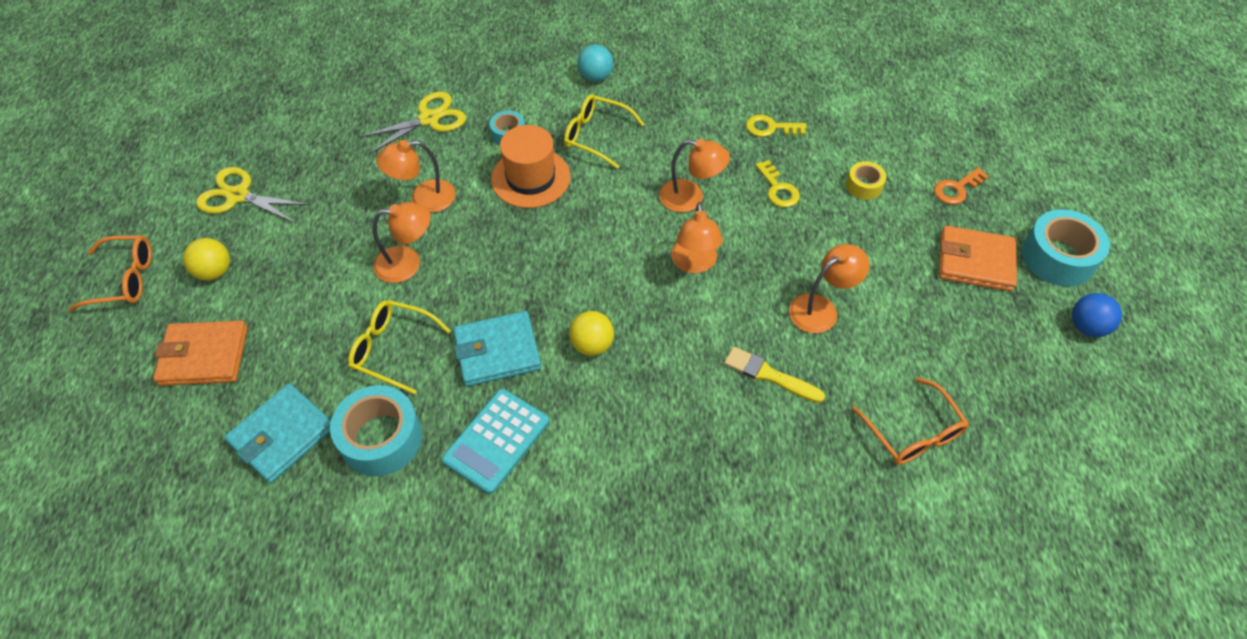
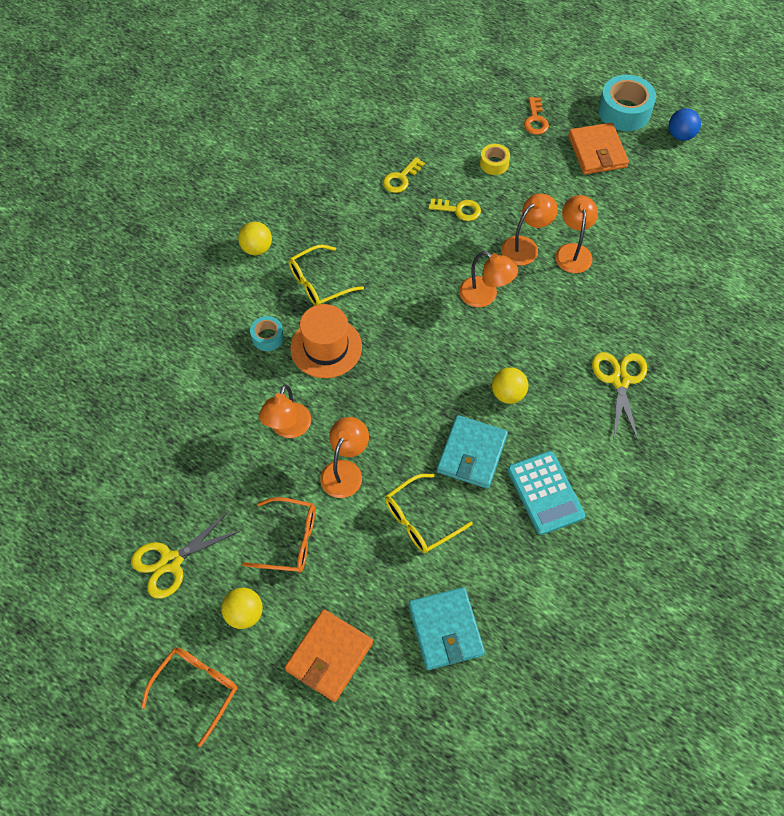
camera: 55 degrees left, 5 degrees up
turquoise tape [330,385,422,476] -> none
yellow scissors [358,92,466,154] -> yellow scissors moved to [592,352,647,440]
turquoise ball [578,44,613,82] -> yellow ball [238,222,272,255]
orange lamp [659,139,730,212] -> orange lamp moved to [501,194,558,265]
yellow brush [724,346,825,403] -> none
orange glasses [852,377,969,465] -> orange glasses moved to [242,497,315,573]
orange wallet [939,226,1017,291] -> orange wallet turned 60 degrees counterclockwise [568,123,629,175]

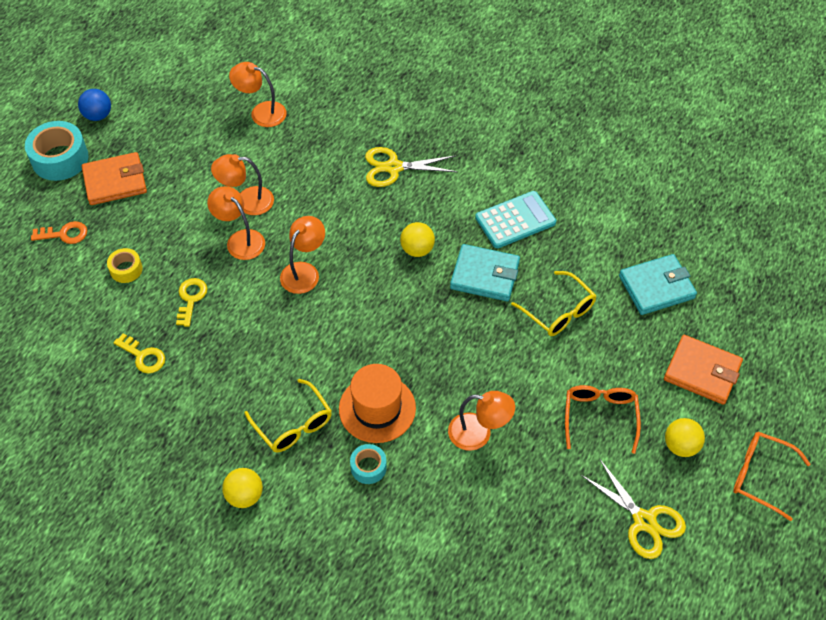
camera: 95 degrees left, 5 degrees down
orange lamp [320,417,369,498] -> orange lamp moved to [229,62,287,127]

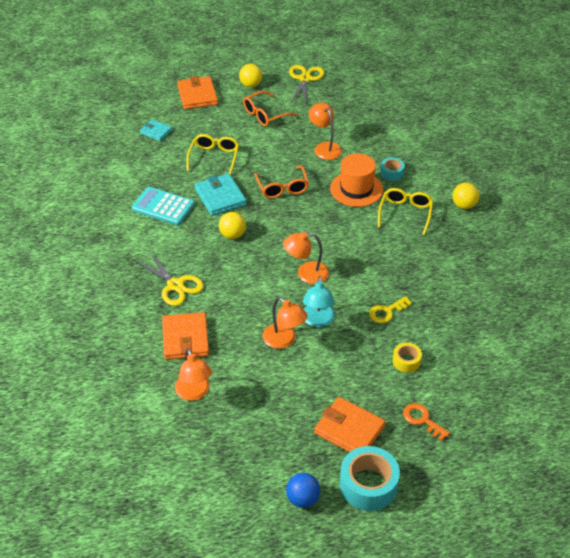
camera: 130 degrees left, 10 degrees down
yellow key [113,333,165,374] -> none
orange lamp [207,186,265,260] -> turquoise lamp [303,276,335,327]
turquoise wallet [619,254,697,315] -> turquoise wallet [140,119,172,141], size x0.60
orange glasses [733,432,811,521] -> orange glasses moved to [254,166,309,198]
none -> orange wallet [162,312,209,360]

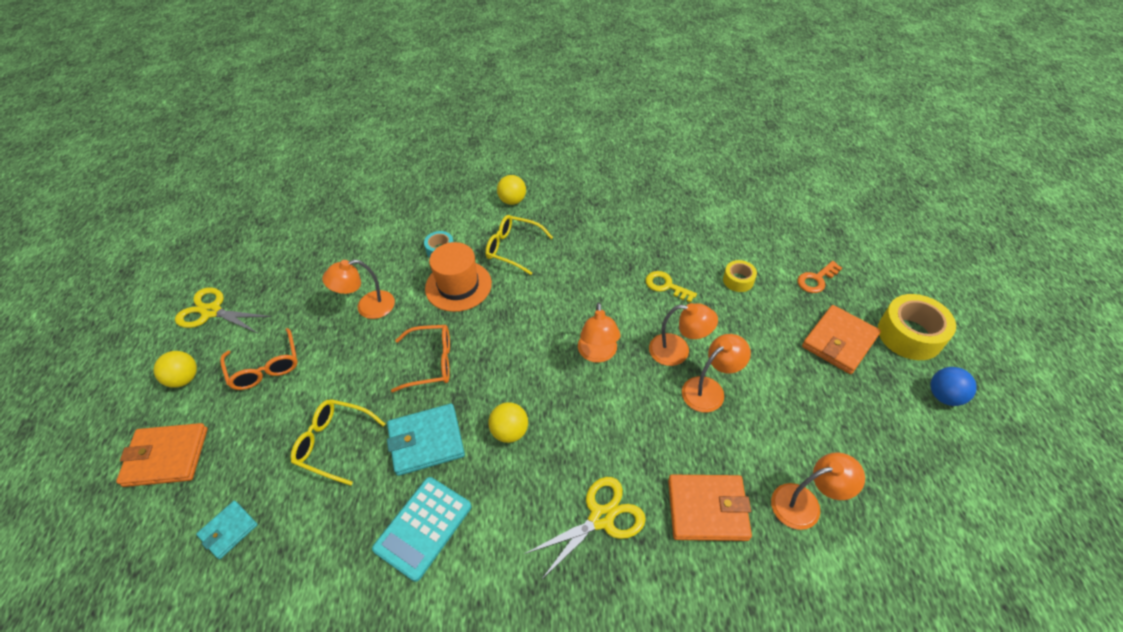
camera: 80 degrees left, 5 degrees up
turquoise lamp [303,276,335,327] -> orange lamp [649,303,718,366]
turquoise tape [340,446,400,511] -> yellow tape [878,294,956,360]
yellow key [369,296,412,323] -> yellow key turned 150 degrees clockwise [645,271,697,303]

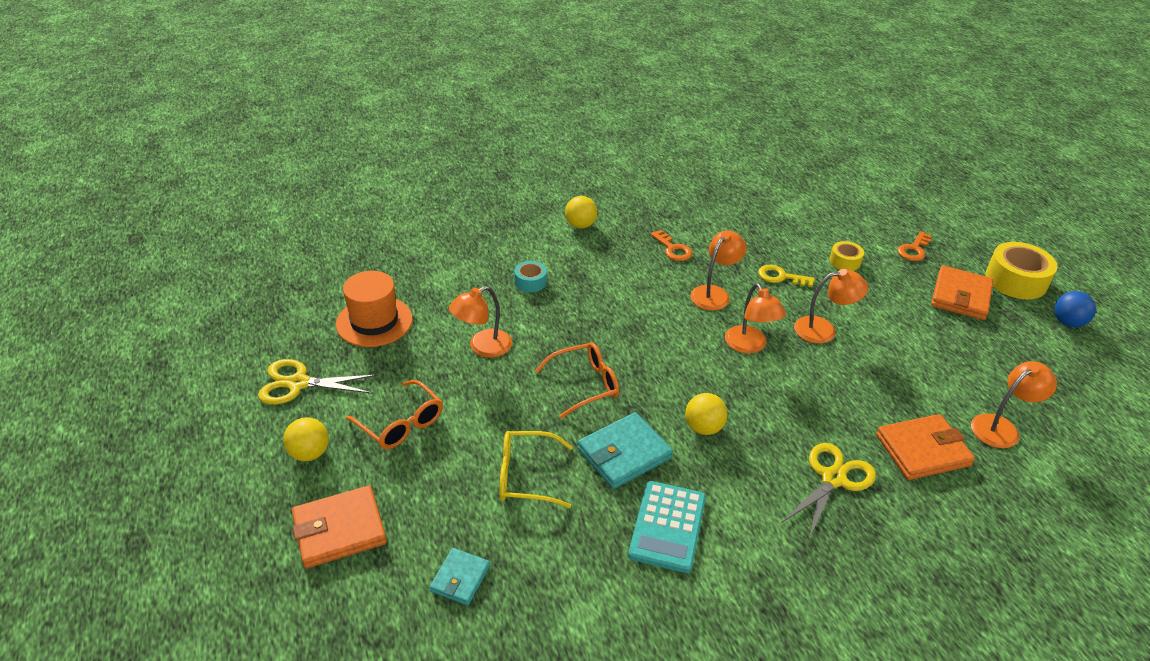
camera: 20 degrees left, 10 degrees down
orange hat [425,242,492,312] -> orange hat moved to [336,271,413,347]
yellow glasses [485,215,553,275] -> none
orange lamp [682,334,751,412] -> orange lamp moved to [690,230,747,310]
none -> orange key [650,230,692,261]

